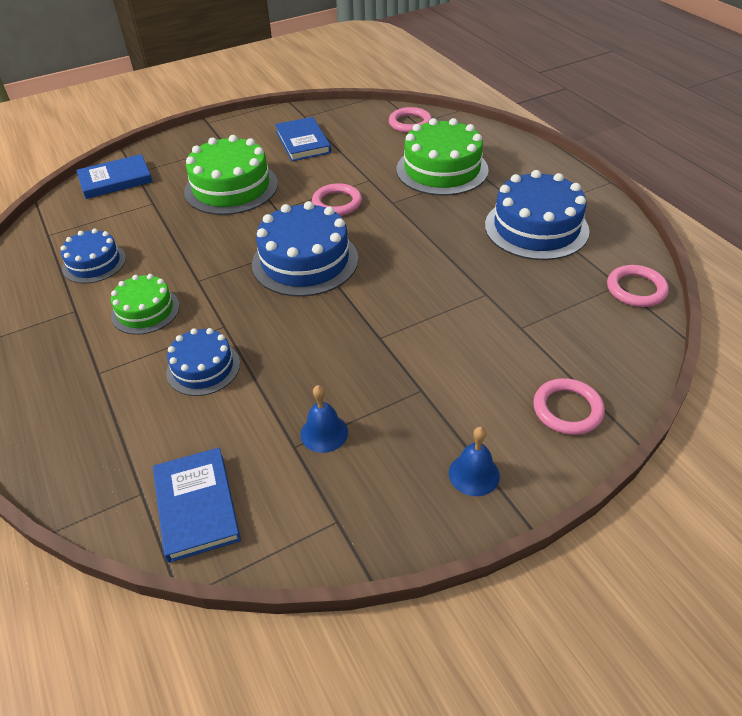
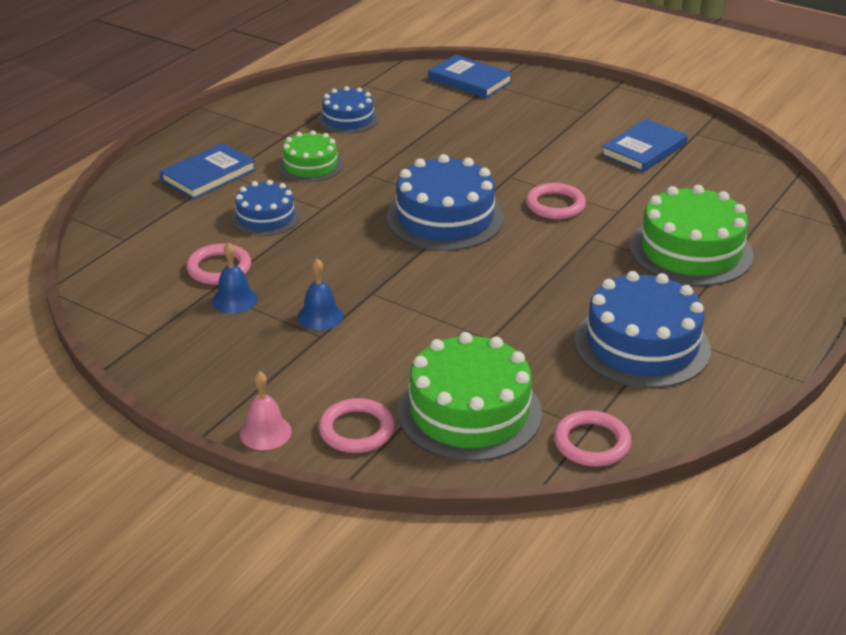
camera: 60 degrees right, 10 degrees down
blue book [153,447,241,563] -> blue book moved to [160,143,256,199]
green cake [184,135,278,215] -> green cake moved to [398,332,542,462]
pink ring [389,107,432,133] -> pink ring moved to [186,244,251,285]
blue bell [449,427,500,496] -> blue bell moved to [297,258,344,331]
none -> pink bell [240,371,292,450]

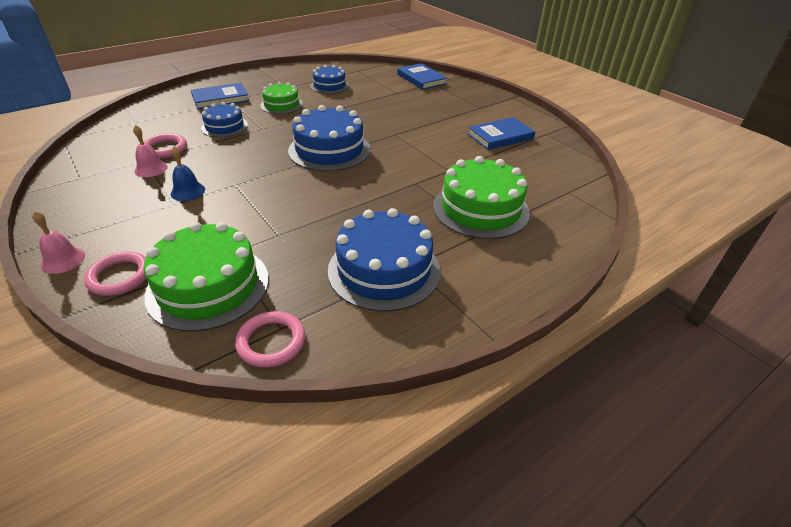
camera: 20 degrees right, 5 degrees up
blue bell [212,242,257,314] -> pink bell [133,125,168,177]
pink ring [526,183,586,219] -> none

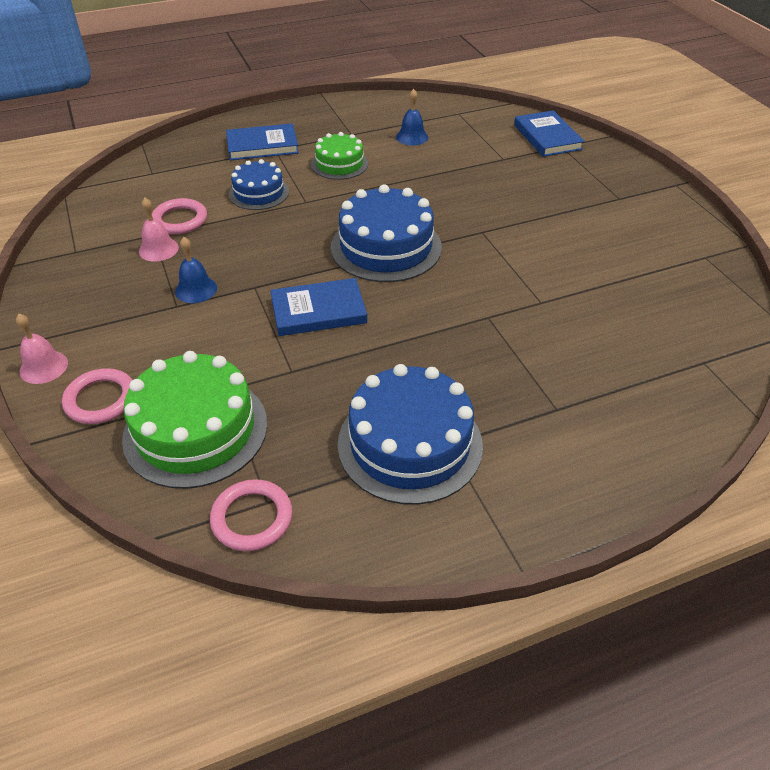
camera: 15 degrees right, 5 degrees up
blue cake [310,65,349,94] -> blue bell [396,89,428,145]
green cake [433,156,530,239] -> none
blue book [468,117,535,150] -> blue book moved to [270,278,367,336]

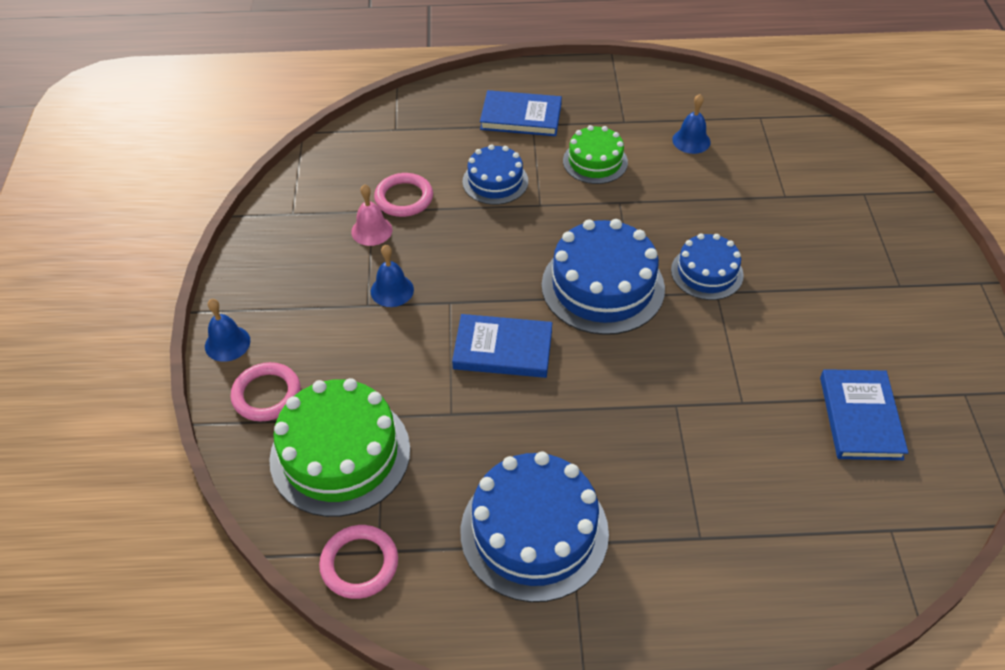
camera: 20 degrees right, 5 degrees up
pink bell [16,314,68,384] -> blue bell [205,299,250,362]
blue book [514,110,585,157] -> blue book moved to [820,369,908,460]
none -> blue cake [671,233,744,300]

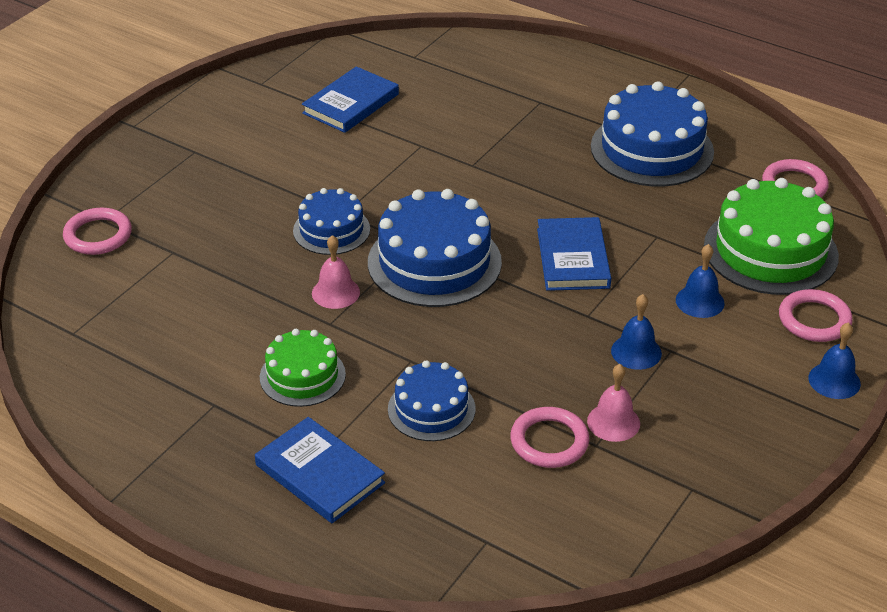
camera: 145 degrees left, 10 degrees down
blue book [452,314,552,378] -> blue book turned 45 degrees clockwise [537,217,611,291]
blue bell [672,94,711,154] -> blue bell moved to [676,244,725,318]
none -> pink ring [63,208,132,255]
none -> pink bell [312,235,360,309]

